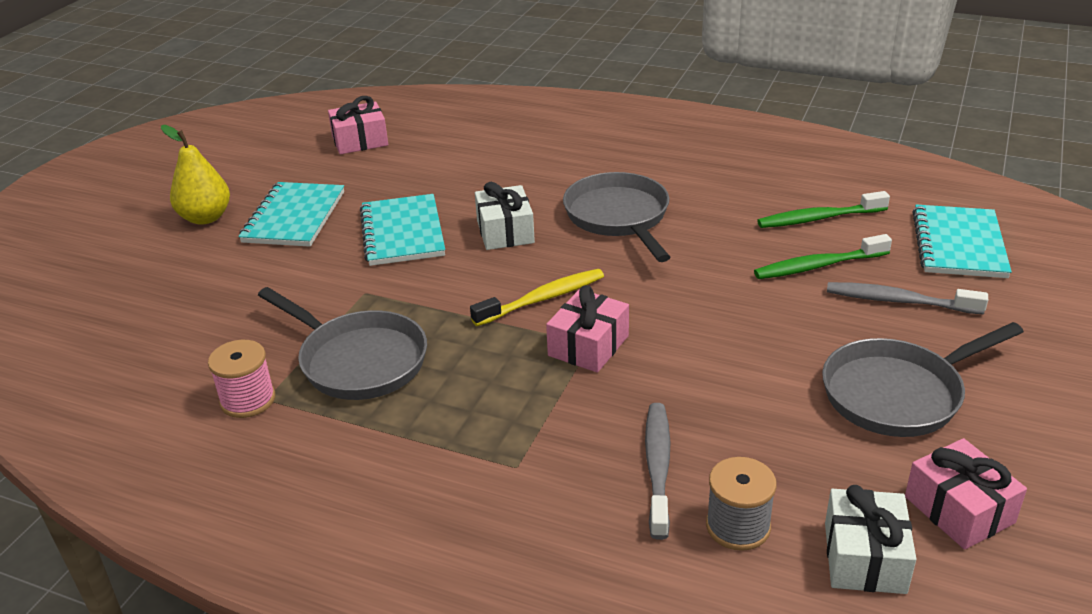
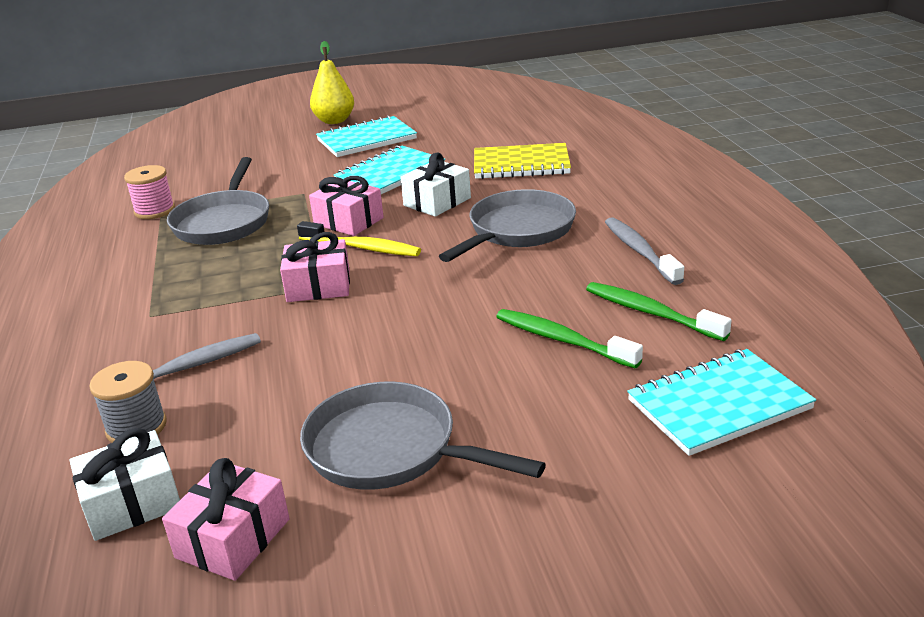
camera: 55 degrees right, 5 degrees down
pink gift [328,96,388,154] -> pink gift moved to [309,176,384,236]
grey toothbrush [827,282,988,315] -> grey toothbrush moved to [605,217,684,285]
none -> yellow notebook [474,143,571,179]

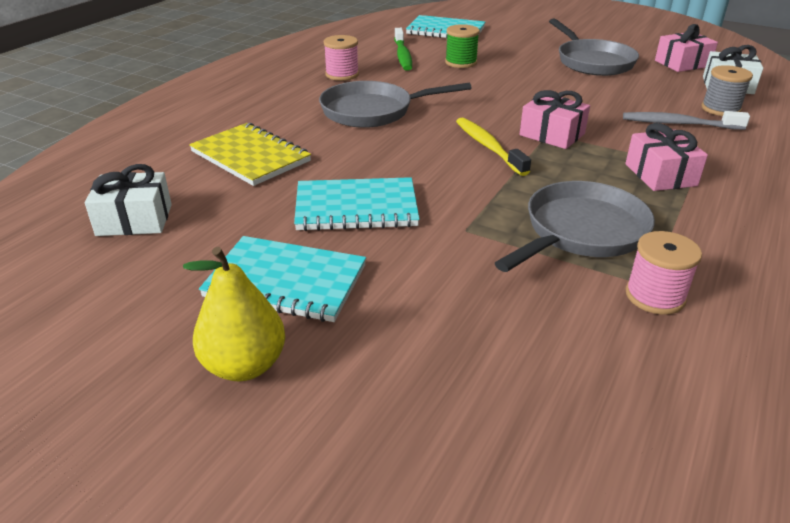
camera: 140 degrees left, 5 degrees up
pink gift [309,176,384,236] -> pink gift moved to [625,123,708,191]
white gift [400,152,471,217] -> white gift moved to [85,164,172,236]
green toothbrush [496,309,643,368] -> green spool [445,24,480,68]
grey toothbrush [605,217,684,285] -> pink spool [324,35,359,81]

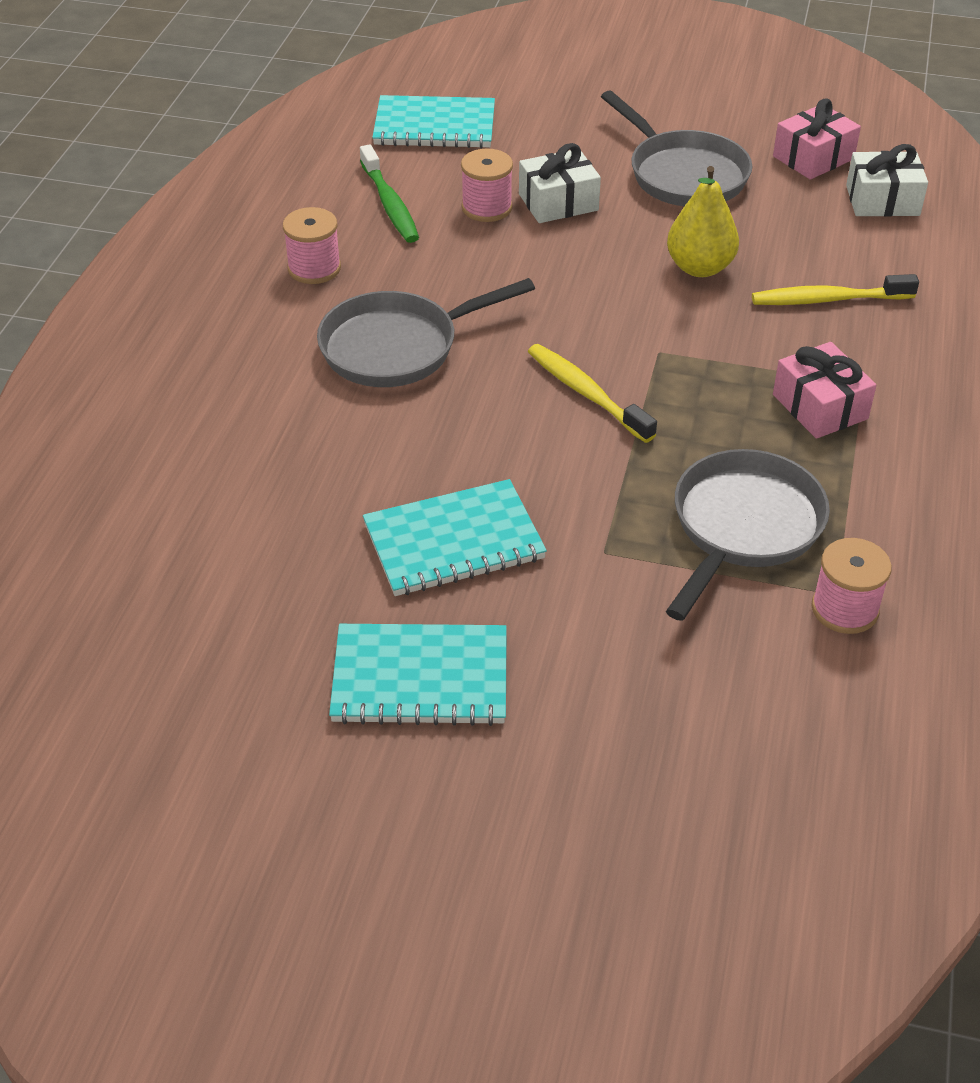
camera: 15 degrees left, 10 degrees up
white gift [85,164,172,236] -> white gift moved to [519,143,601,223]
yellow pear [183,247,285,381] -> yellow pear moved to [667,166,739,277]
yellow notebook [189,123,311,186] -> none
green spool [445,24,480,68] -> pink spool [461,149,513,222]
pink gift [520,90,590,149] -> none
grey toothbrush [623,111,750,130] -> yellow toothbrush [752,274,919,305]
grey spool [701,65,753,116] -> none

